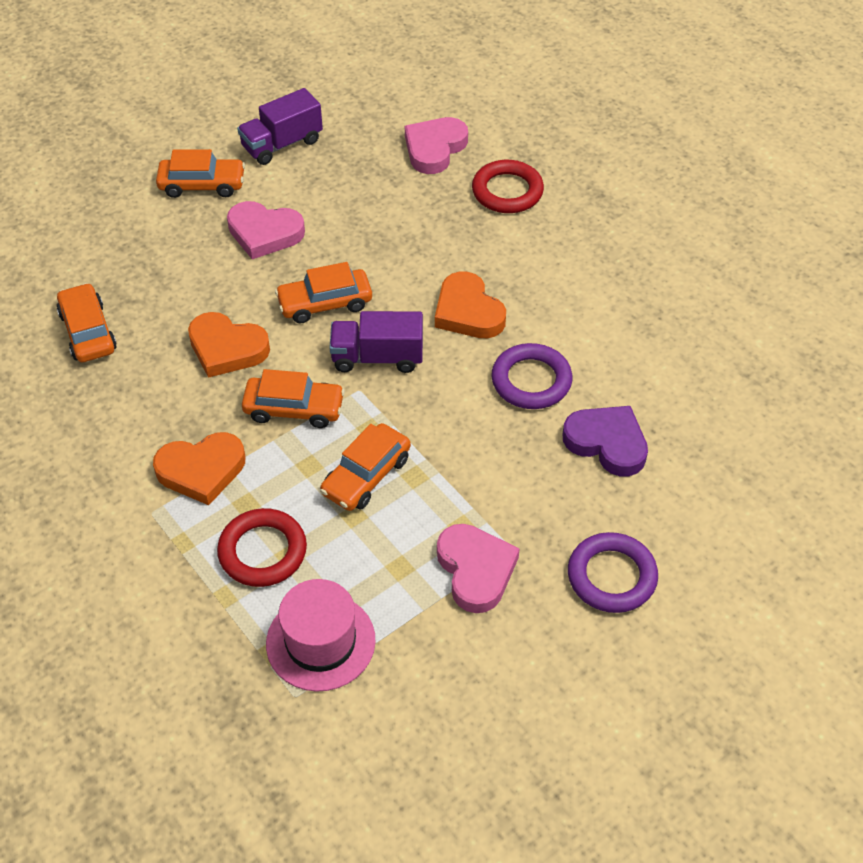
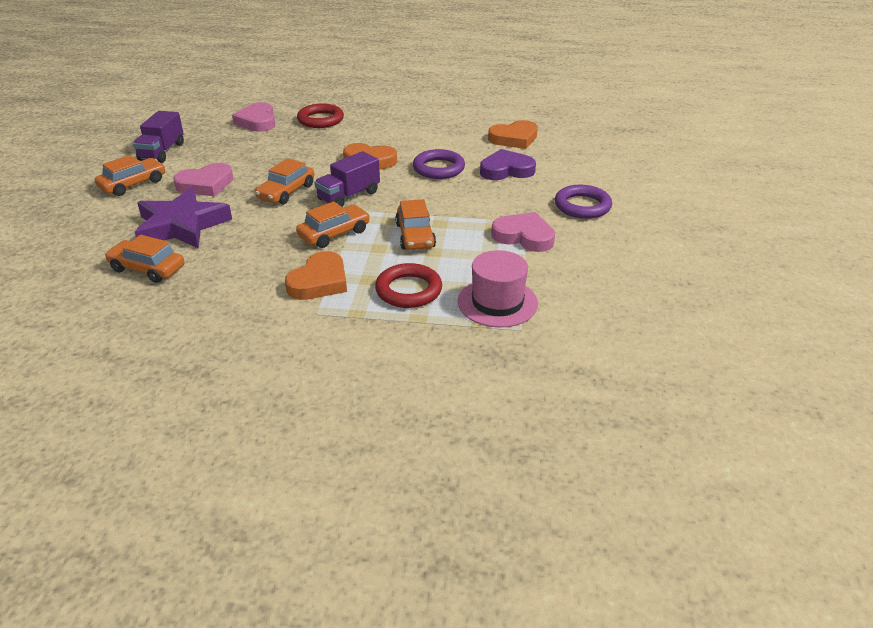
camera: 45 degrees left, 15 degrees down
orange heart [188,312,270,378] -> orange heart moved to [488,120,538,149]
none -> purple star [135,187,232,248]

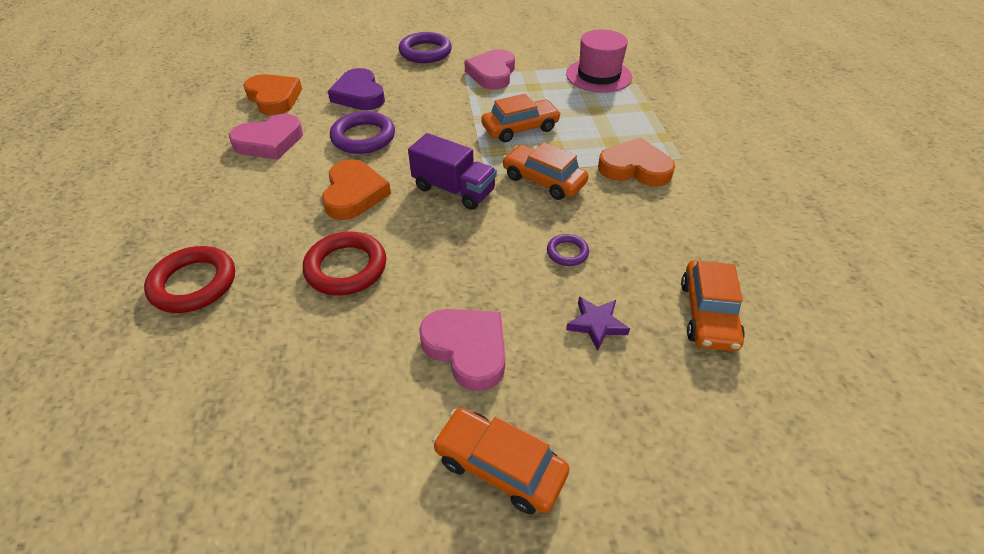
camera: 105 degrees left, 10 degrees up
purple truck [133,111,184,163] -> none
purple star [135,187,232,248] -> purple star [566,297,630,351], size x0.43
pink heart [232,102,275,132] -> pink heart moved to [229,114,303,159]
orange car [255,158,314,204] -> none
red ring [375,263,442,308] -> red ring moved to [303,231,386,295]
none -> purple ring [547,234,589,266]

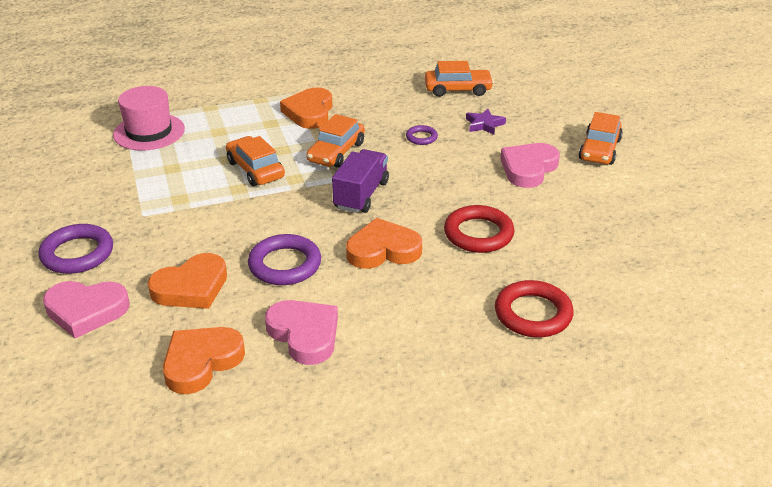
camera: 100 degrees left, 10 degrees down
purple heart [328,68,385,110] -> orange heart [148,253,227,309]
pink heart [464,49,515,90] -> pink heart moved to [43,281,130,339]

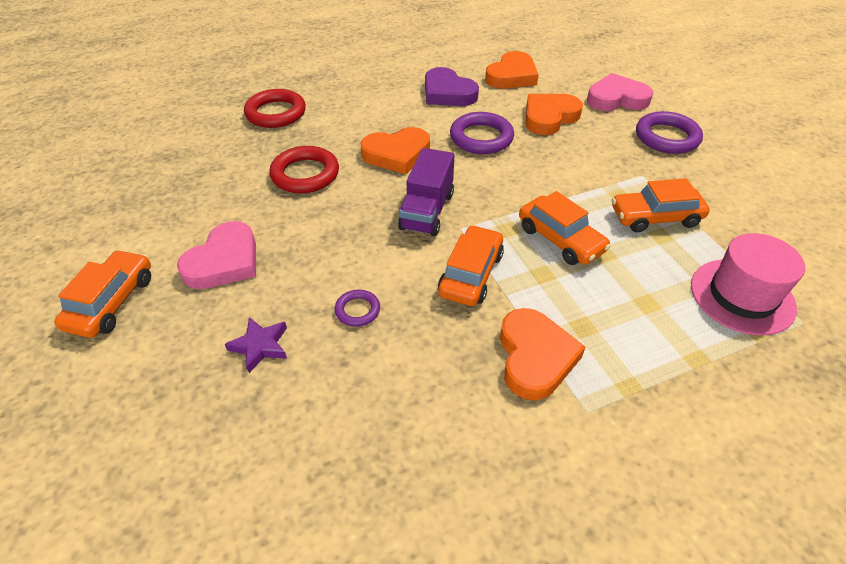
camera: 175 degrees right, 10 degrees up
pink heart [265,300,338,365] -> purple heart [425,67,479,106]
orange car [425,61,494,97] -> orange car moved to [612,178,710,233]

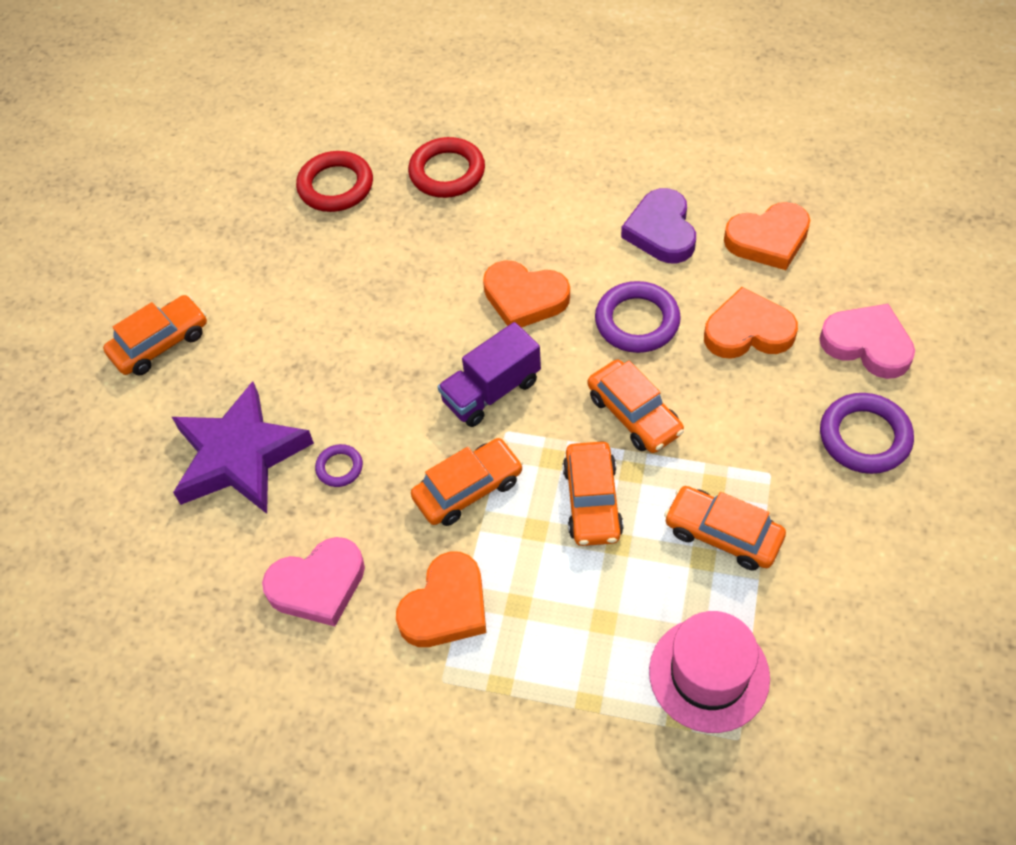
camera: 40 degrees right, 10 degrees up
pink heart [177,221,256,289] -> pink heart moved to [262,537,365,626]
purple star [225,317,287,373] -> purple star [172,381,314,514], size x2.33
red ring [269,146,339,193] -> red ring moved to [296,151,373,212]
none -> orange car [588,360,684,453]

